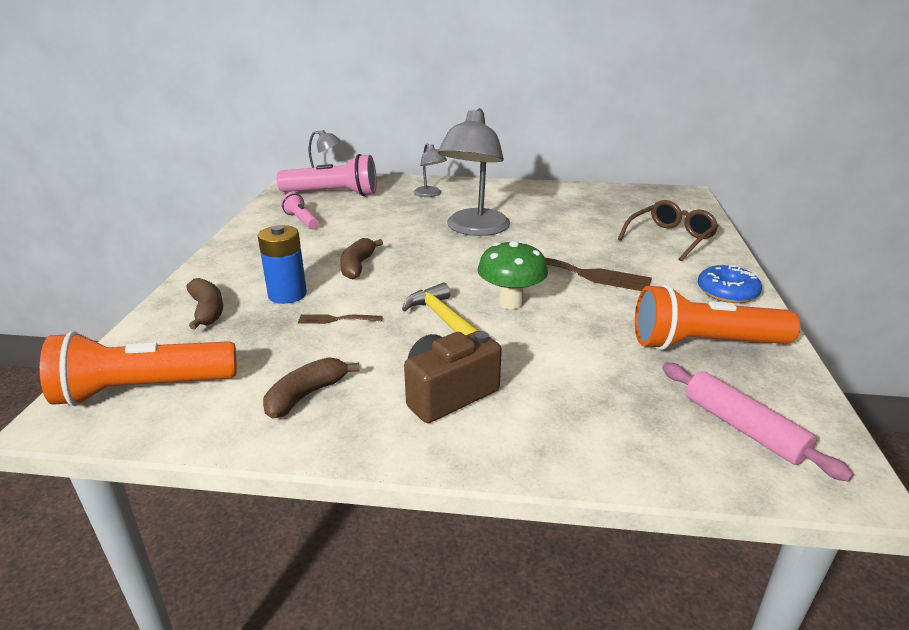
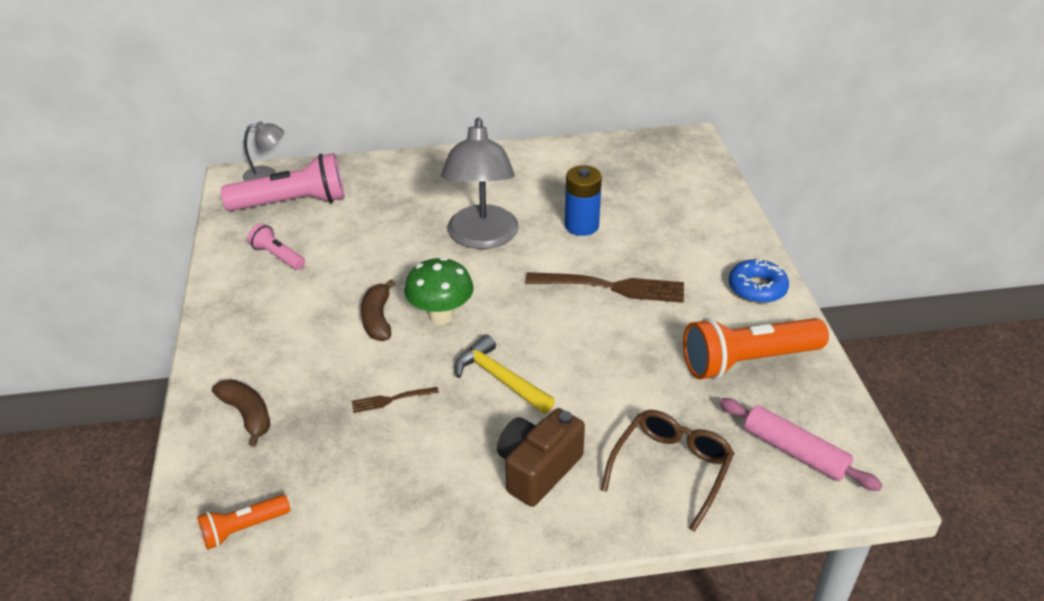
camera: 15 degrees left, 10 degrees up
orange flashlight [40,331,237,406] -> orange flashlight [197,495,290,550], size x0.52
blue battery [258,225,307,304] -> blue battery moved to [565,165,602,236]
brown banana [263,357,360,419] -> none
grey lamp [414,143,447,197] -> none
green mushroom [478,241,548,309] -> green mushroom moved to [404,257,474,325]
brown glasses [618,200,719,262] -> brown glasses moved to [601,410,734,532]

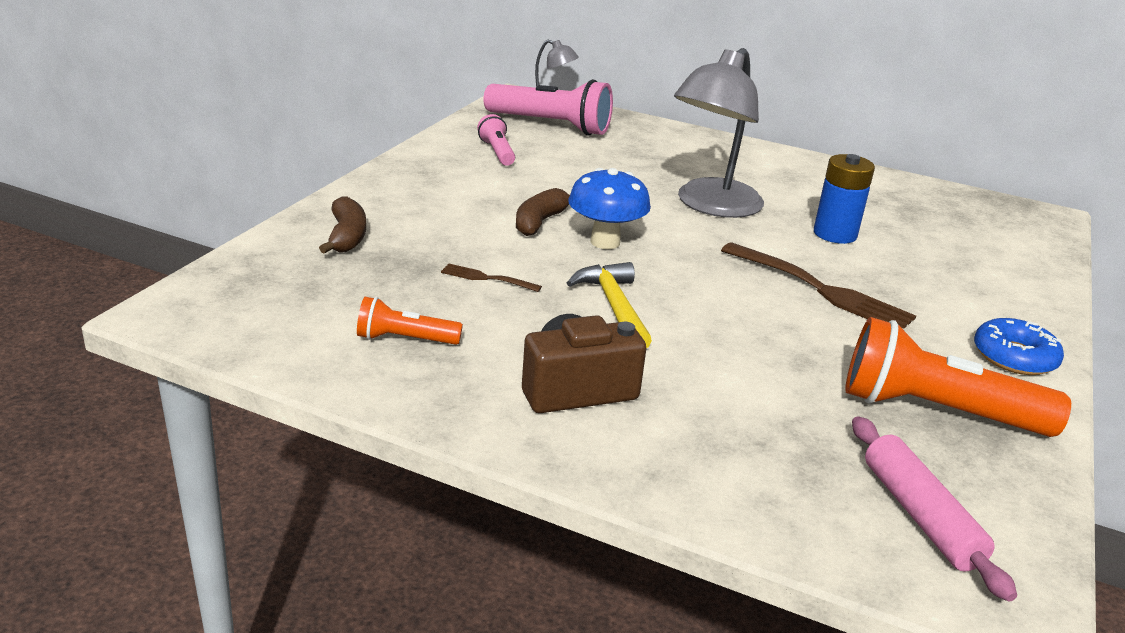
camera: 30 degrees right, 10 degrees down
orange flashlight [197,495,290,550] -> orange flashlight moved to [357,297,463,345]
green mushroom [404,257,474,325] -> blue mushroom [568,168,651,249]
brown glasses [601,410,734,532] -> none

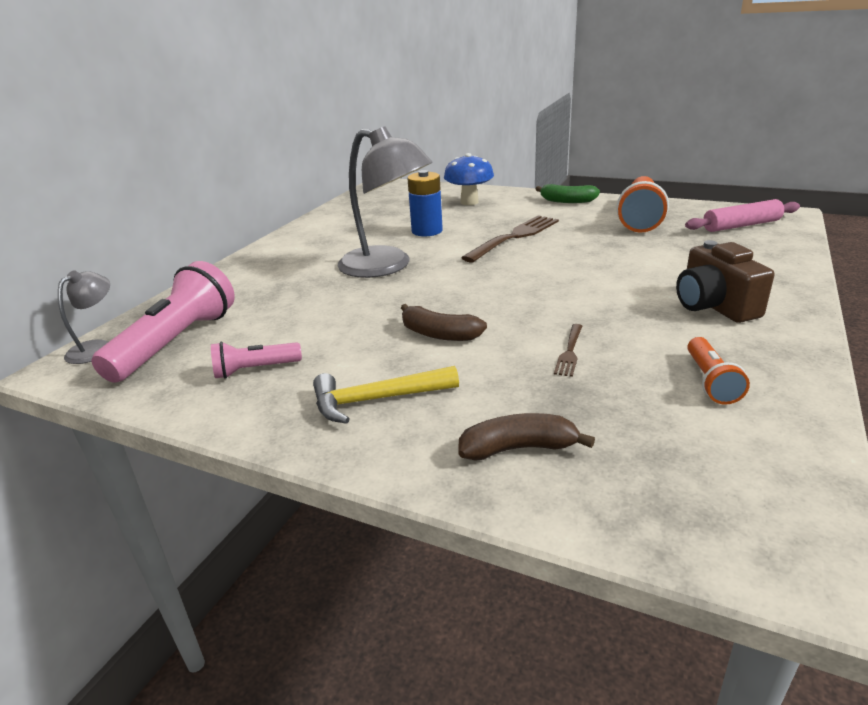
camera: 85 degrees left, 0 degrees up
yellow hammer [567,262,652,348] -> yellow hammer moved to [313,366,459,424]
blue mushroom [568,168,651,249] -> blue mushroom moved to [444,153,494,205]
blue donut [974,318,1064,375] -> green banana [536,184,600,203]

